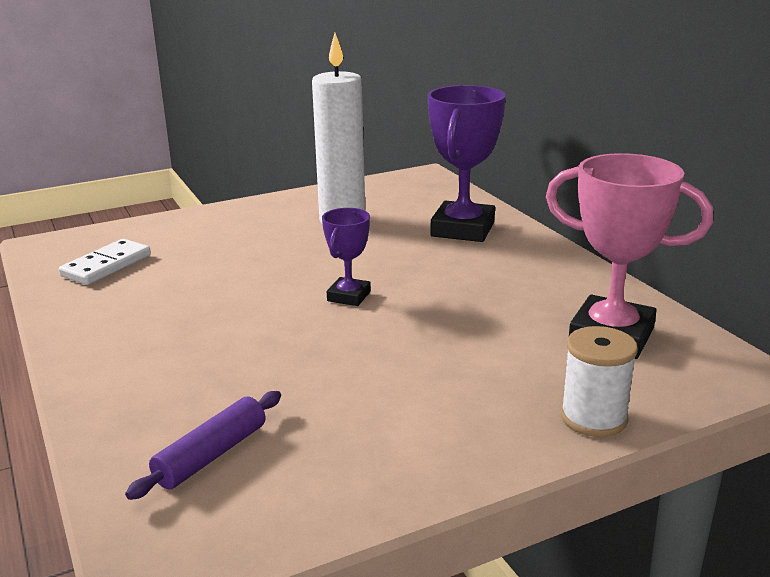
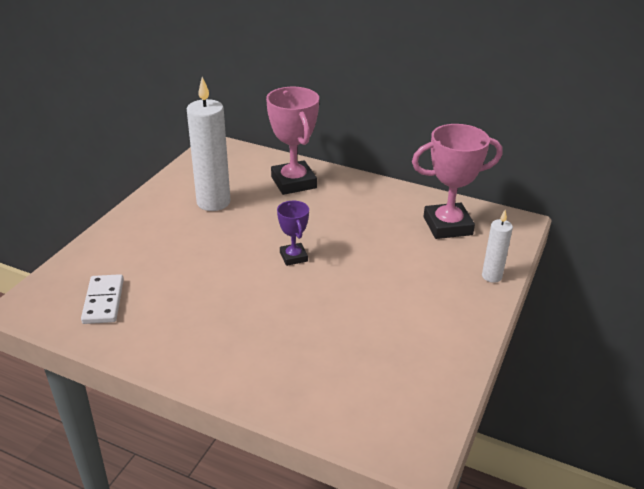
camera: 40 degrees left, 10 degrees up
purple rolling pin [125,391,281,500] -> none
purple trophy [428,85,506,242] -> pink trophy [266,87,319,195]
white spool [561,326,638,437] -> white candle [482,210,513,283]

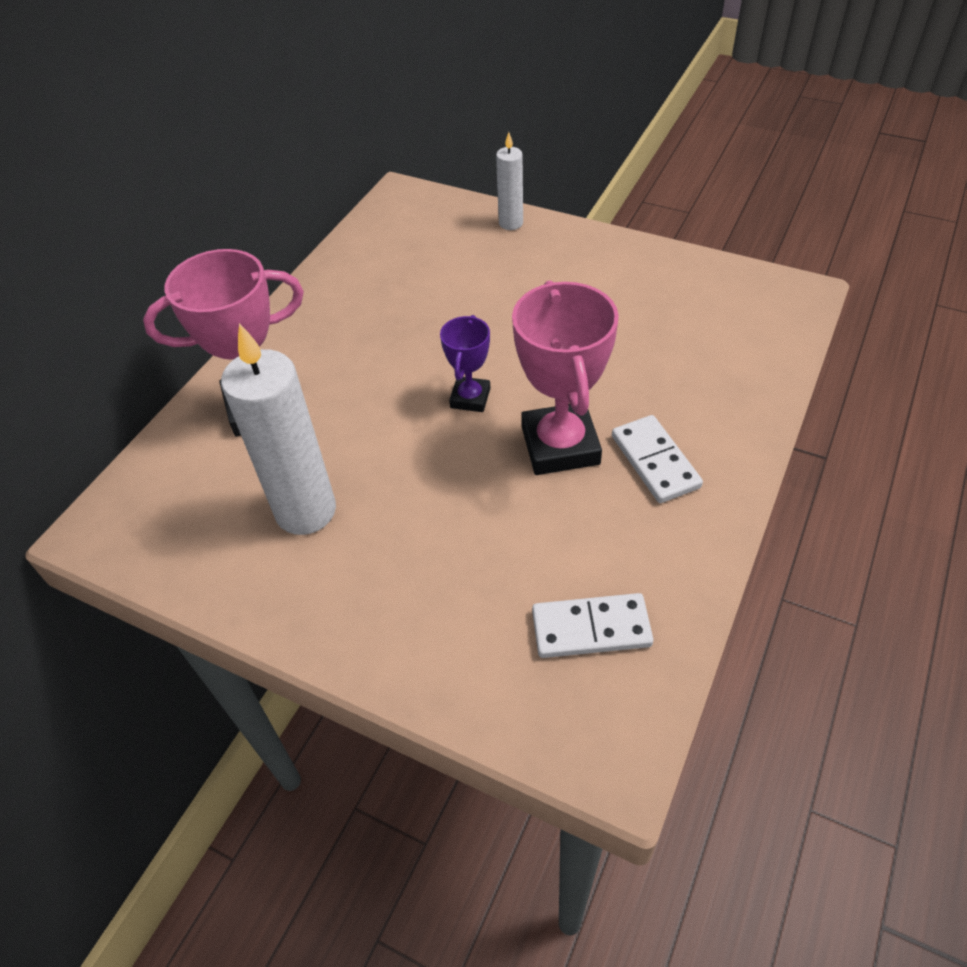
camera: 85 degrees left, 15 degrees up
purple trophy [277,201,309,266] -> purple trophy turned 60 degrees counterclockwise [440,315,490,412]
pink trophy [412,124,503,239] -> pink trophy moved to [512,280,619,475]
none -> white domino [612,415,703,503]

